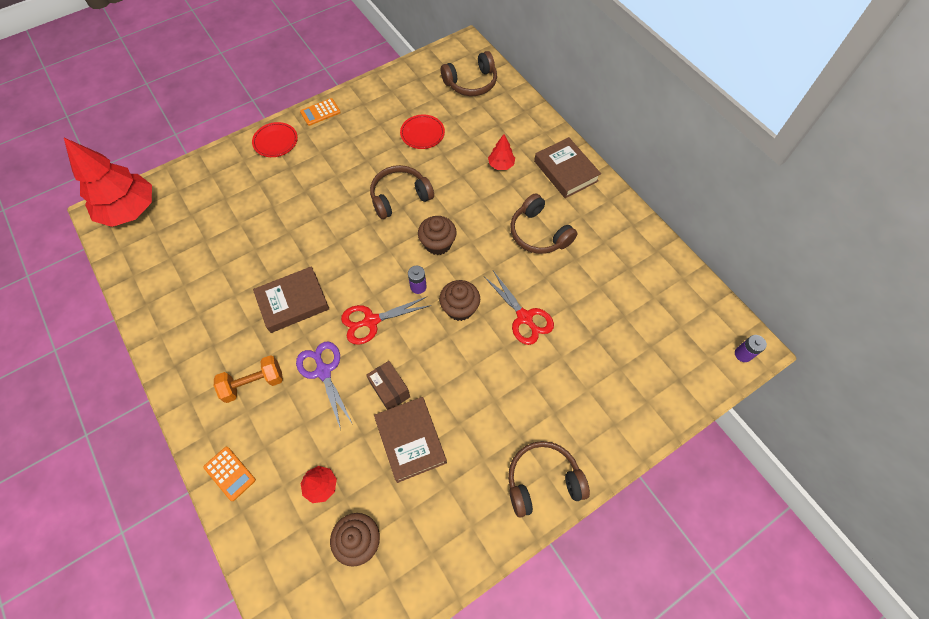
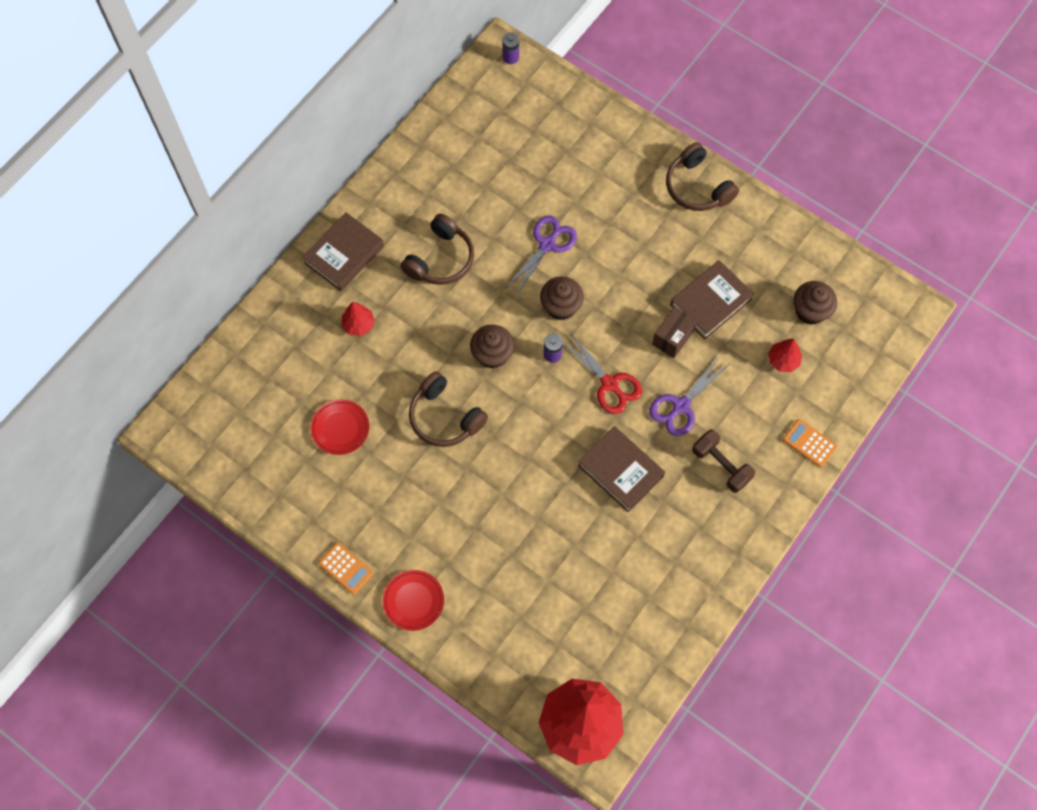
camera: 110 degrees left, 5 degrees up
orange calculator [203,447,256,501] -> orange calculator turned 75 degrees counterclockwise [783,419,837,468]
orange dumbbell [214,355,283,403] -> brown dumbbell [692,429,755,493]
brown headphones [441,51,497,96] -> none
red scissors [485,271,554,345] -> purple scissors [506,215,577,295]

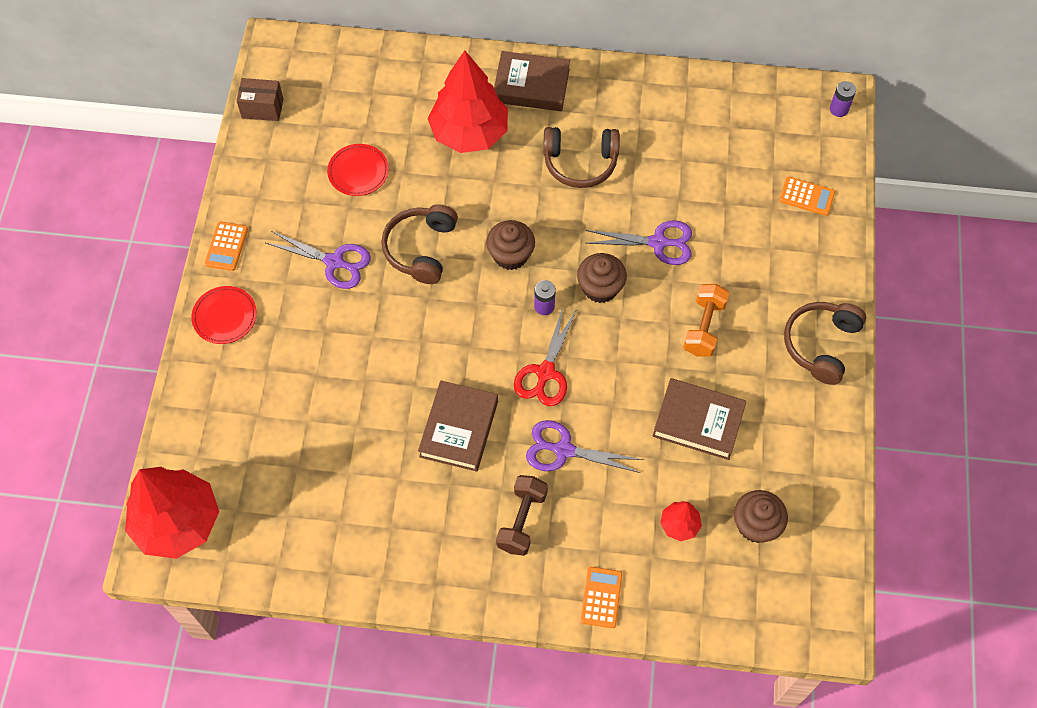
camera: 60 degrees right, 5 degrees down
red tree [341,302,375,336] -> red tree [428,50,508,153], size x2.24
brown box [652,307,697,358] -> brown box moved to [236,78,284,121]
none -> purple scissors [266,231,371,289]
none -> orange dumbbell [683,284,729,357]
none -> orange calculator [779,176,835,216]

